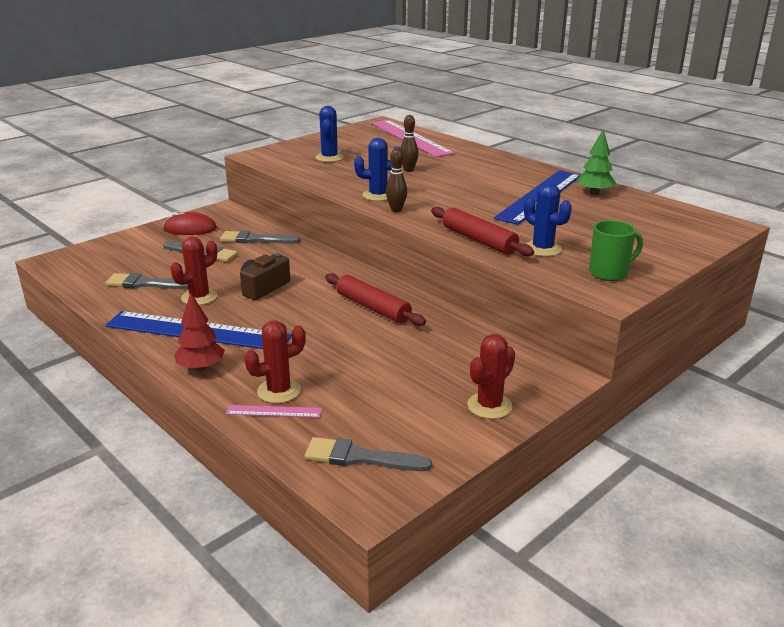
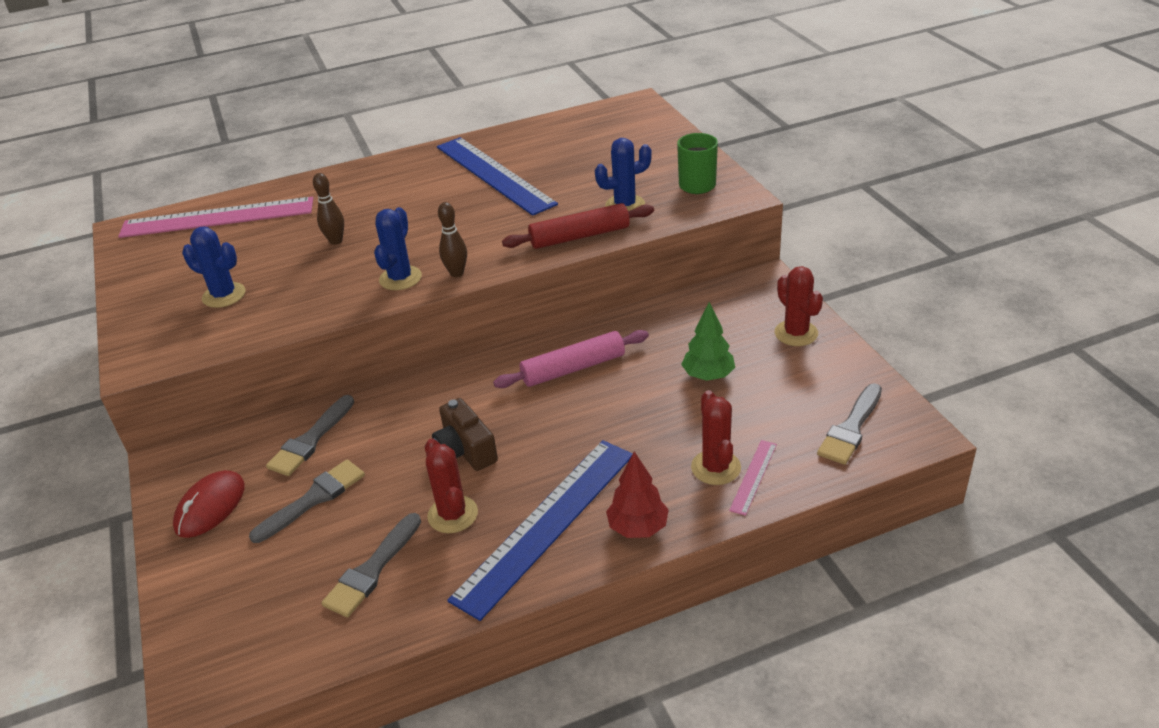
camera: 65 degrees left, 10 degrees up
red rolling pin [325,273,426,326] -> pink rolling pin [493,330,649,388]
green tree [577,129,616,195] -> green tree moved to [681,302,735,381]

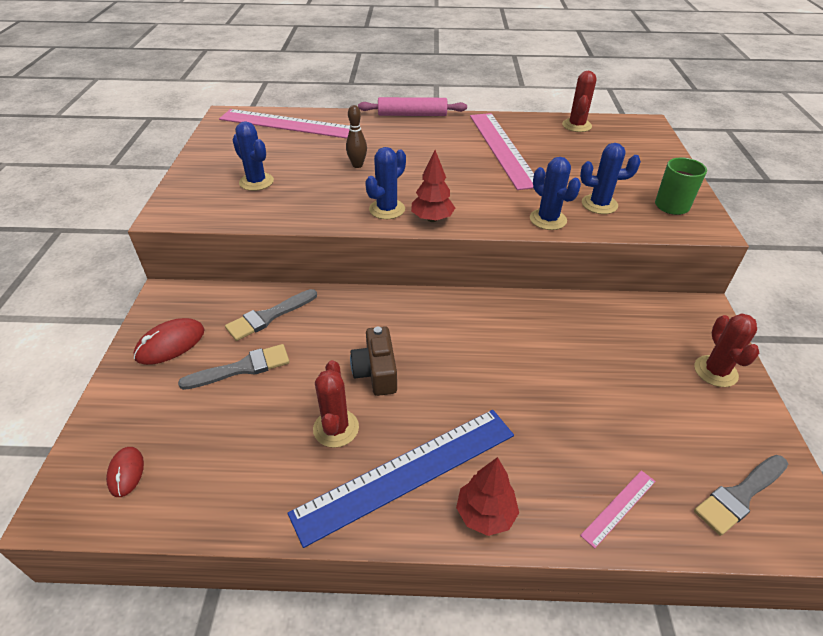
camera: 20 degrees right, 5 degrees up
grey brush [322,513,421,617] -> none
blue ruler [437,137,558,216] -> pink ruler [470,113,534,190]
brown bowling pin [438,202,467,277] -> red tree [411,150,455,222]
pink rolling pin [493,330,649,388] -> pink rolling pin moved to [358,97,467,116]
red rolling pin [502,203,654,249] -> blue cactus [530,157,581,230]
green tree [681,302,735,381] -> none
red cactus [691,390,741,485] -> red cactus moved to [562,71,597,132]
none -> red mouse [106,447,144,497]

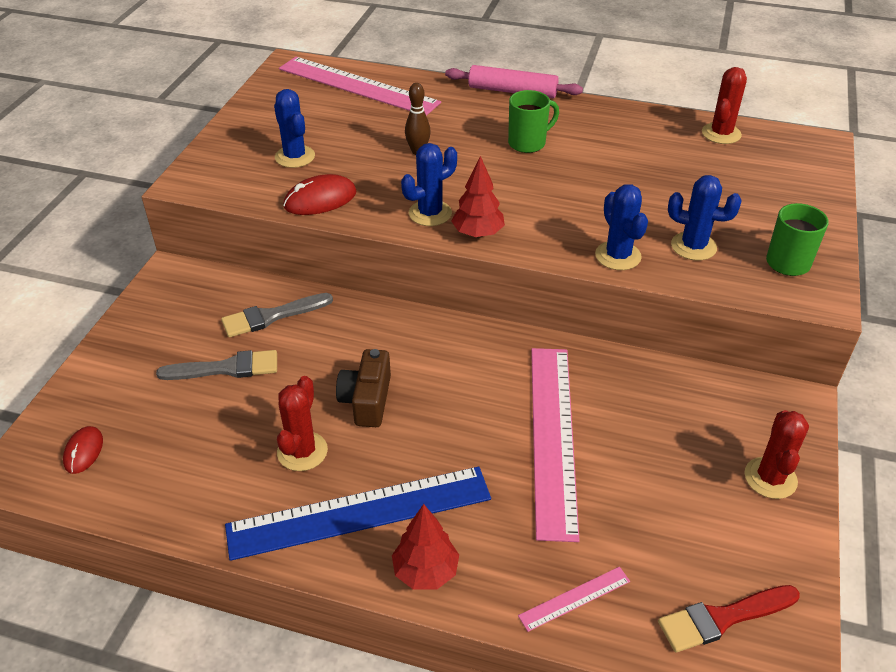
camera: 15 degrees right, 0 degrees up
red mouse [133,318,205,365] -> red mouse moved to [283,174,357,215]
pink ruler [470,113,534,190] -> pink ruler moved to [531,348,580,542]
grey brush [694,455,788,536] -> red brush [658,585,800,653]
none -> green mug [508,90,559,153]

